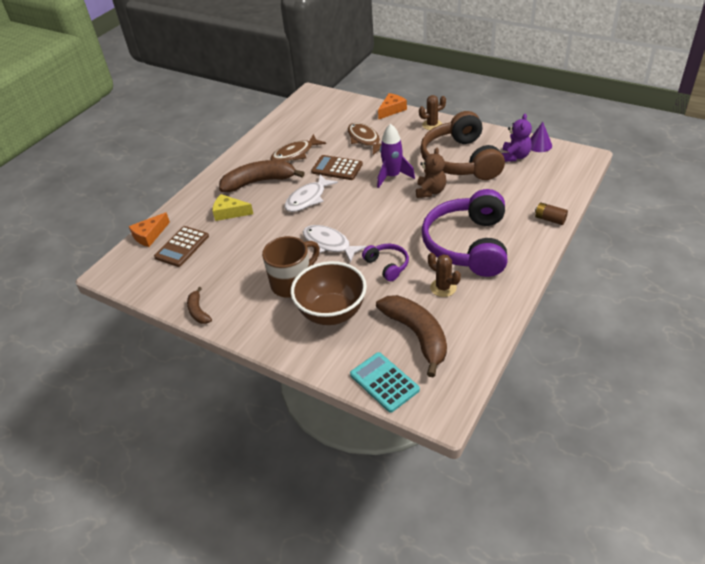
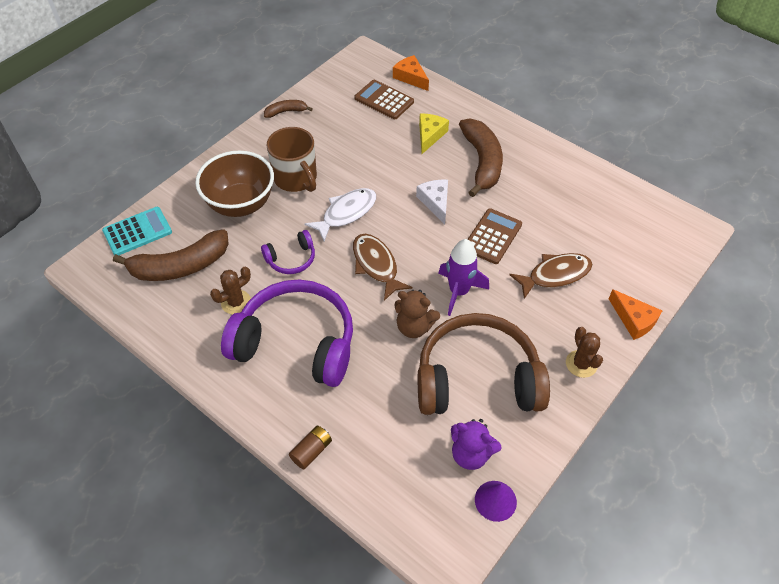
camera: 95 degrees right, 10 degrees up
brown fish [270,134,326,162] -> brown fish moved to [353,234,413,301]
white fish [284,174,338,212] -> white cheese [416,180,448,225]

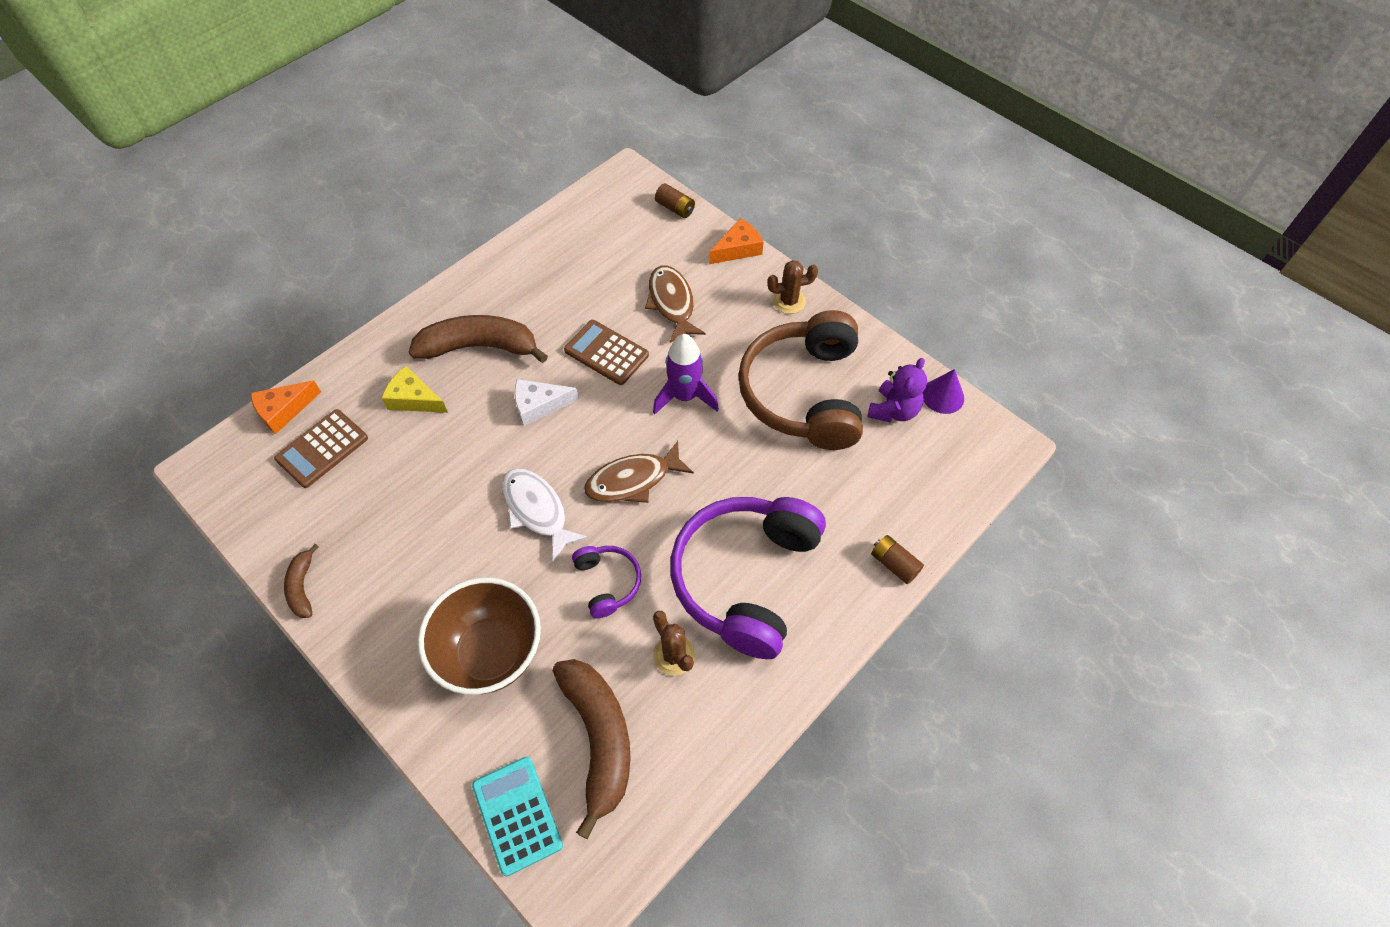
camera: 85 degrees left, 5 degrees up
brown mug [267,127,317,192] -> none
brown teddy bear [394,290,440,338] -> none
none -> brown battery [655,183,695,218]

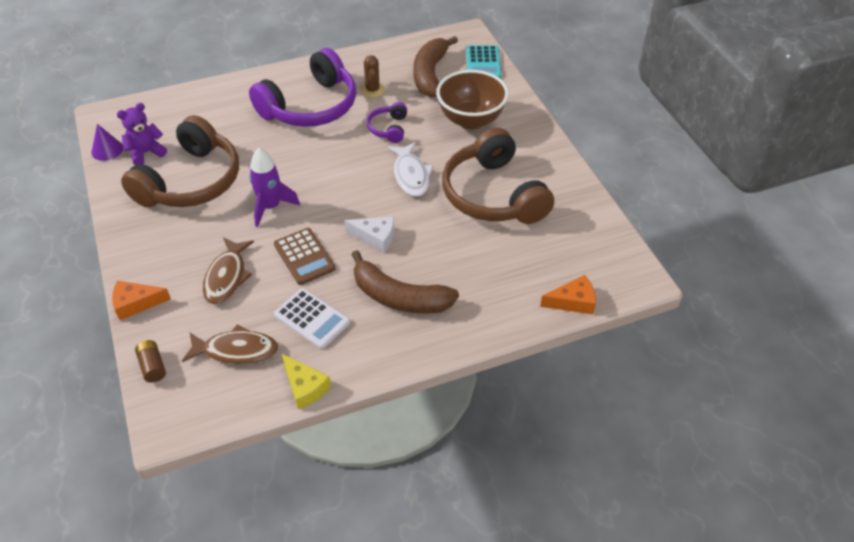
camera: 155 degrees left, 10 degrees down
brown calculator [274,409,368,488] -> none
brown banana [284,544,319,618] -> none
yellow cheese [382,366,448,413] -> yellow cheese moved to [282,354,331,409]
brown fish [584,441,694,503] -> brown fish moved to [182,324,278,364]
brown cactus [767,260,818,314] -> none
brown battery [871,535,924,584] -> none
none -> white calculator [274,288,350,349]
none -> brown headphones [442,128,554,224]

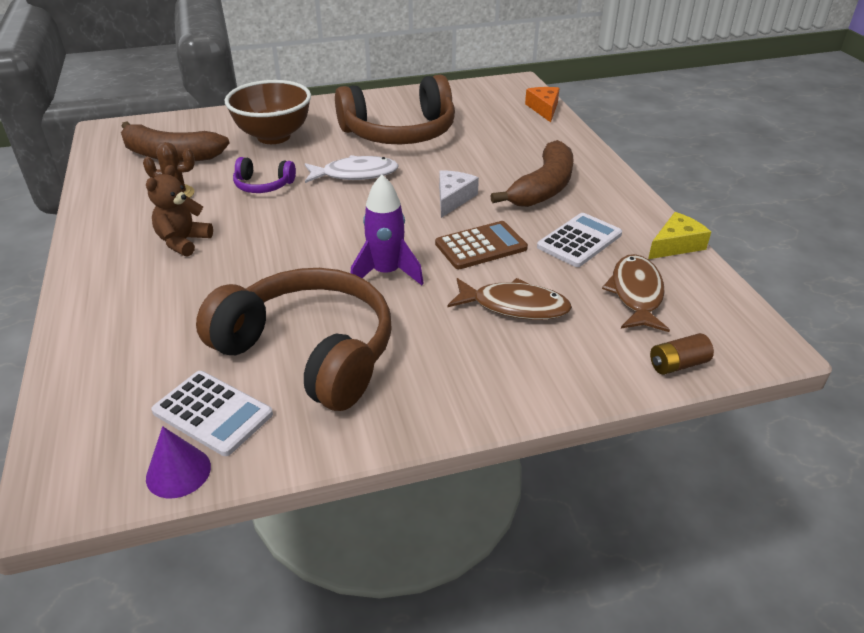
camera: 85 degrees left, 10 degrees down
orange cheese [112,280,171,320] -> none
purple teddy bear [117,103,167,165] -> white calculator [151,371,273,456]
purple headphones [249,48,356,127] -> brown teddy bear [146,165,213,257]
turquoise calculator [466,45,501,78] -> none

